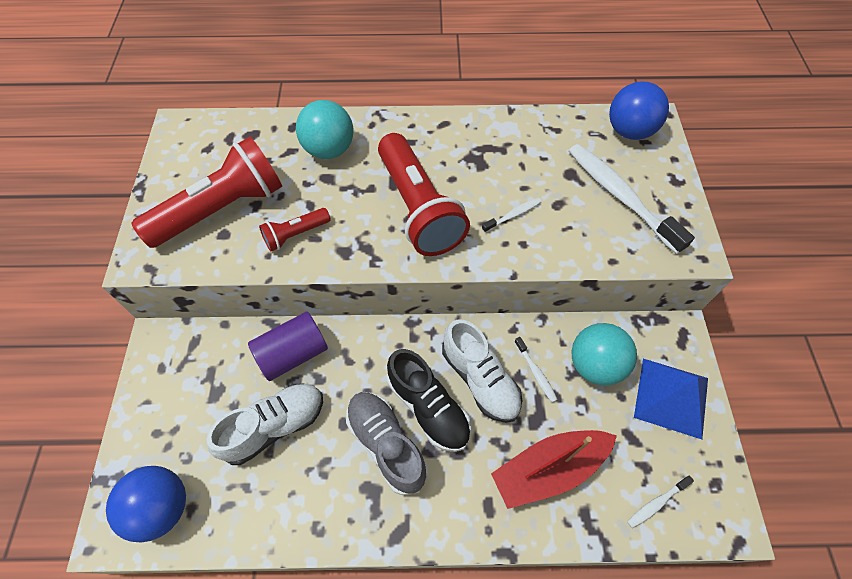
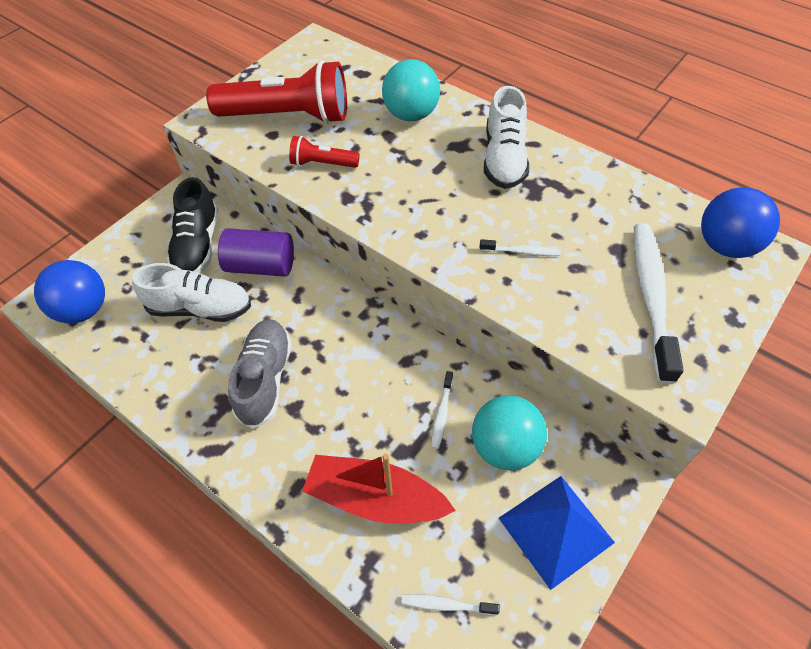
camera: 40 degrees right, 5 degrees down
red flashlight [378,133,470,256] -> none
black shoe [387,349,471,452] -> black shoe moved to [167,177,219,273]
white shoe [442,320,522,423] -> white shoe moved to [484,86,529,189]

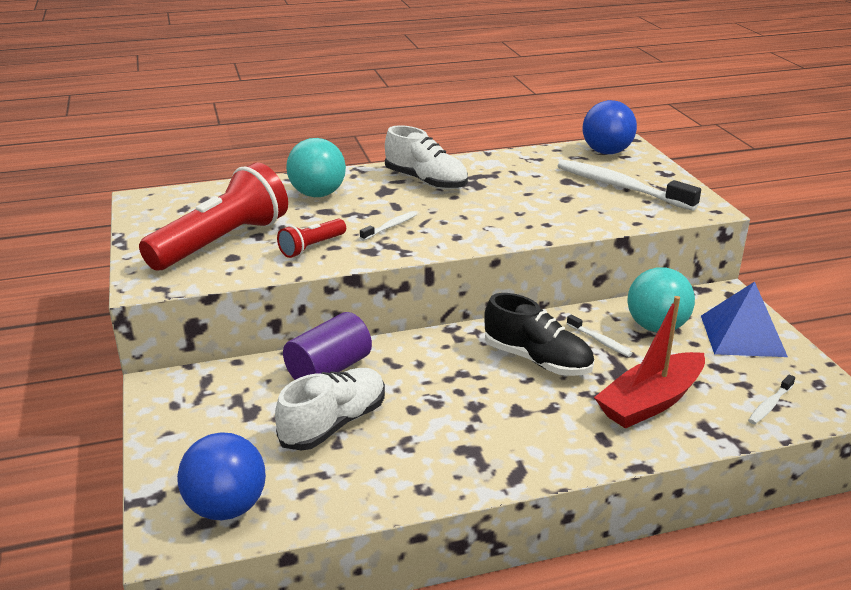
camera: 55 degrees left, 25 degrees down
black shoe [167,177,219,273] -> black shoe moved to [484,293,594,376]
grey shoe [228,319,292,429] -> none
white toothbrush [480,239,561,256] -> white toothbrush moved to [360,211,417,241]

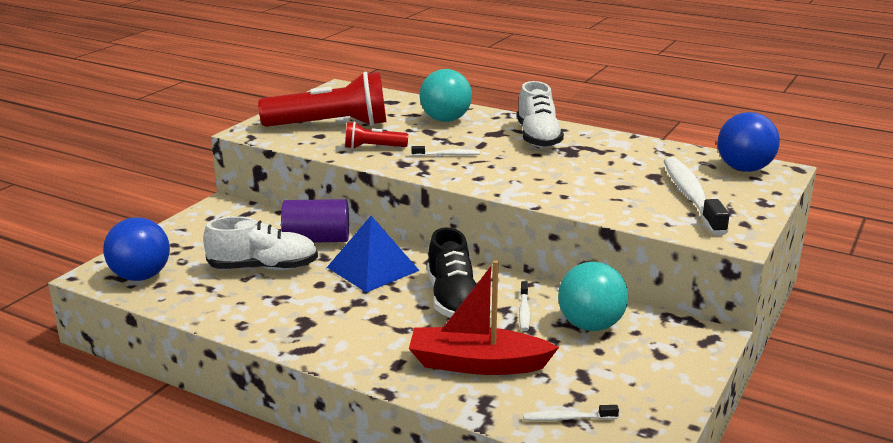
camera: 45 degrees right, 5 degrees down
blue pyramid [701,282,788,357] -> blue pyramid moved to [327,216,420,293]

